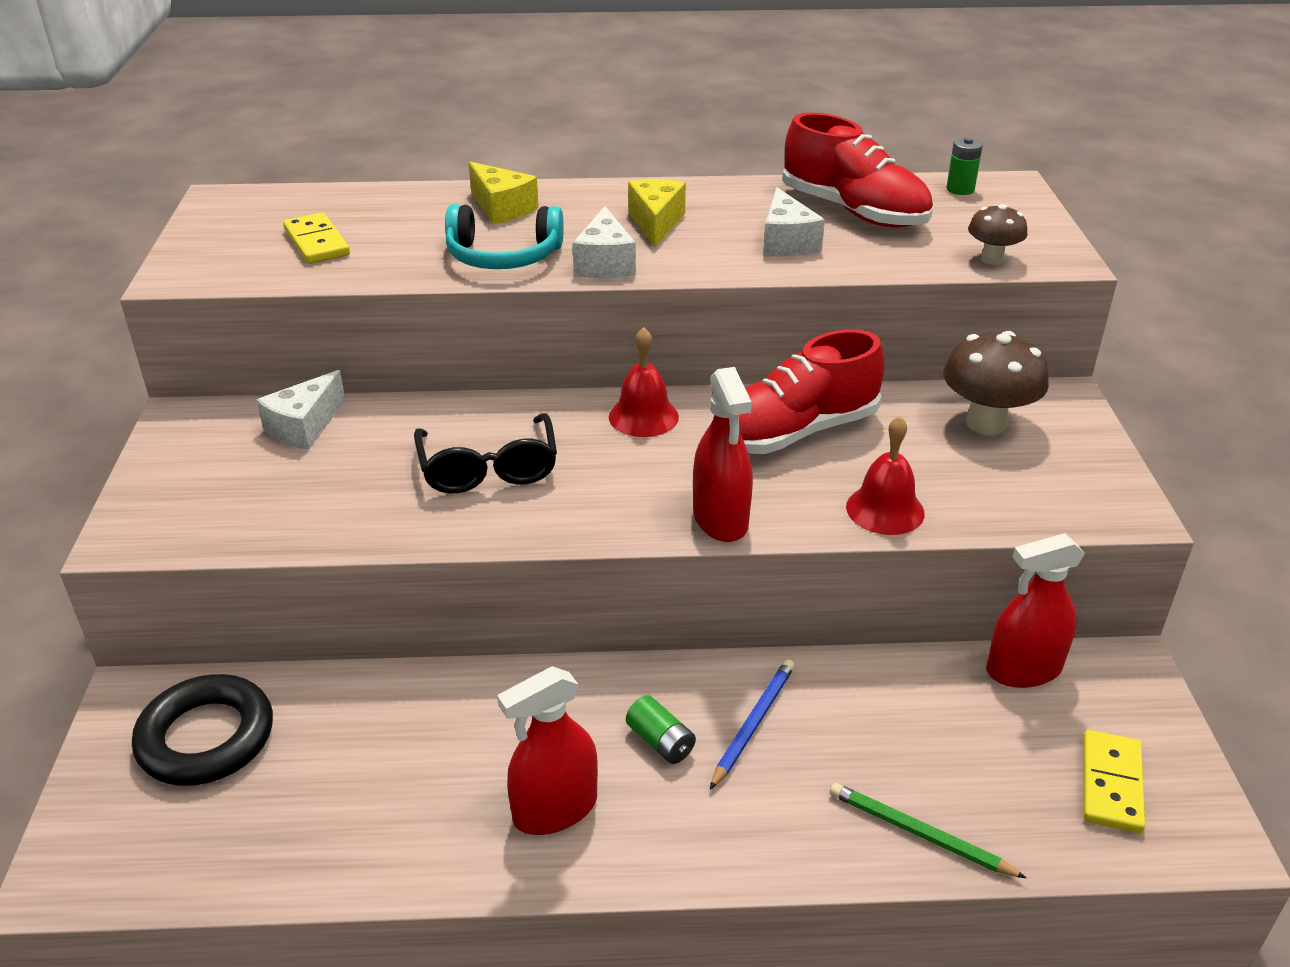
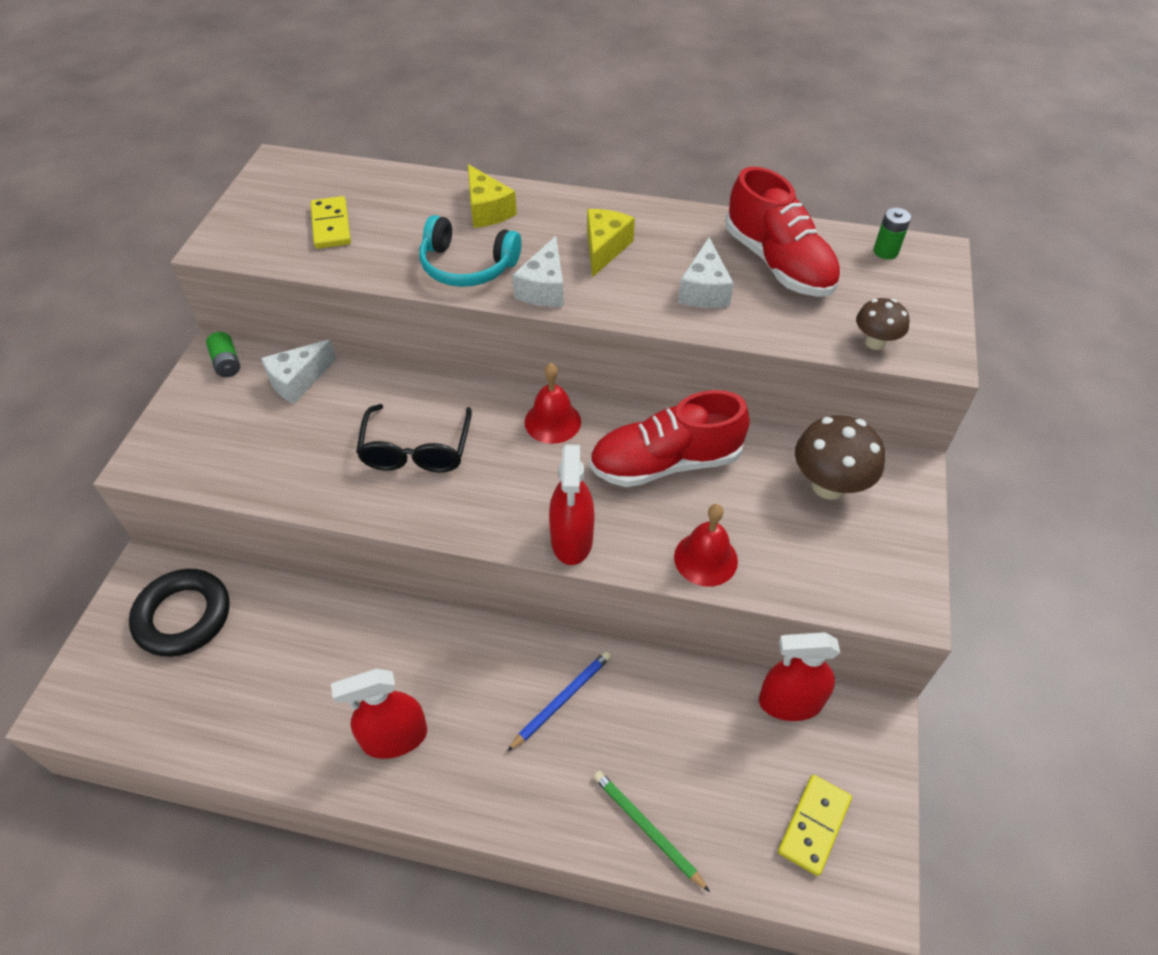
camera: 15 degrees right, 15 degrees up
green battery [626,695,696,764] -> green battery moved to [206,332,240,377]

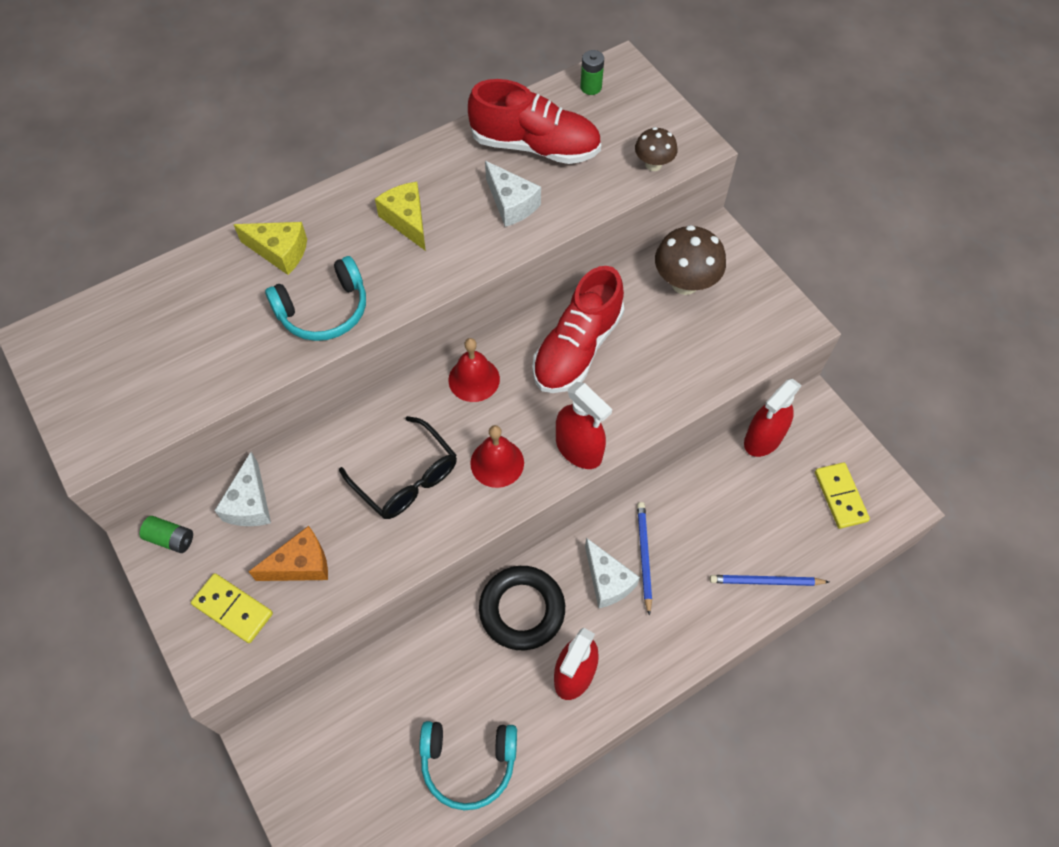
camera: 45 degrees left, 10 degrees up
black ring [129,569,230,657] -> black ring moved to [479,566,565,650]
yellow domino [310,196,351,249] -> yellow domino moved to [191,573,273,643]
white cheese [512,236,564,307] -> white cheese moved to [585,538,640,608]
green pencil [593,771,710,892] -> blue pencil [710,575,829,586]
red bell [674,504,738,587] -> red bell moved to [470,425,524,488]
none -> orange cheese [249,526,328,581]
none -> turquoise headphones [419,721,517,810]

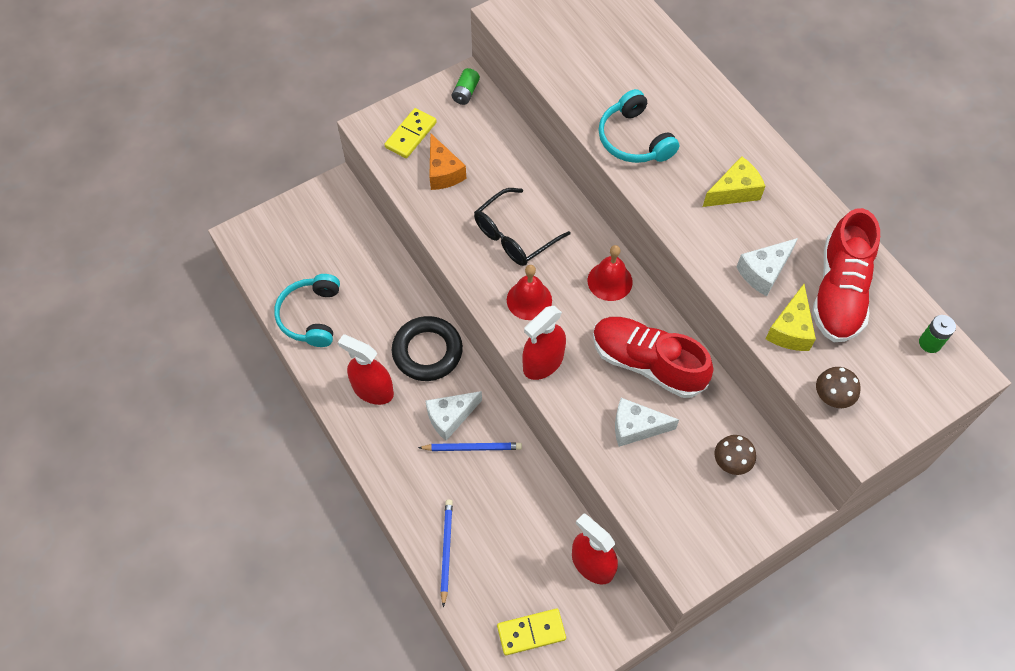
camera: 90 degrees right, 0 degrees up
white cheese [214,452,271,526] -> white cheese moved to [615,398,679,447]
yellow cheese [234,222,307,275] -> yellow cheese moved to [766,284,816,351]
brown mushroom [655,225,726,295] -> brown mushroom [715,435,756,475], size x0.59

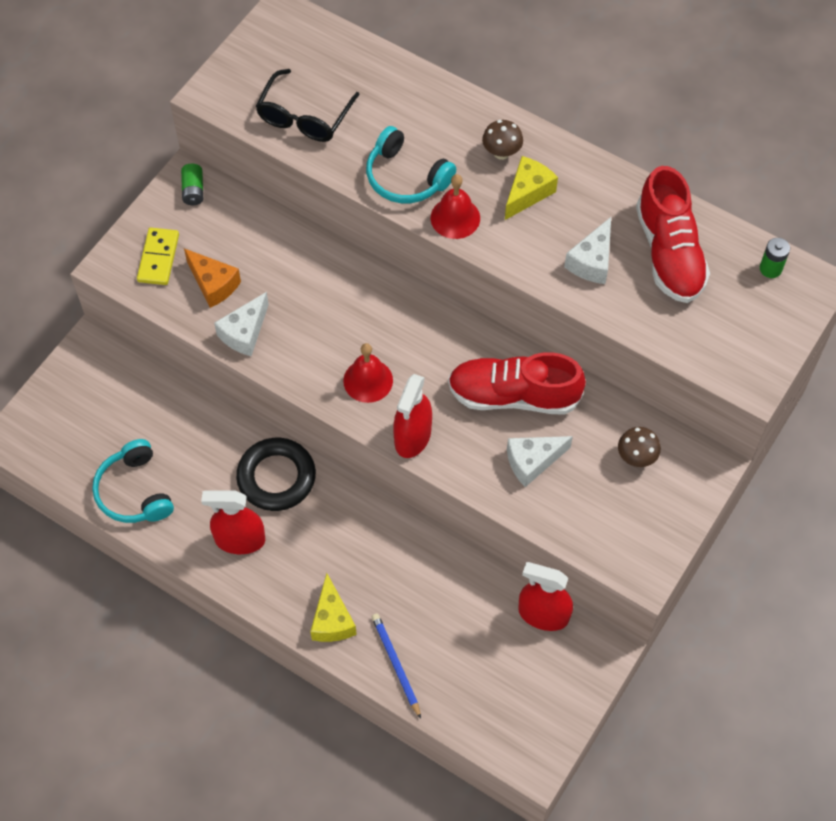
camera: 25 degrees left, 0 degrees up
blue pencil [418,443,522,451] -> none
white cheese [425,391,482,441] -> white cheese moved to [214,292,269,356]
black glasses [474,188,571,266] -> black glasses moved to [256,69,360,142]
yellow domino [497,608,566,655] -> none
red bell [588,245,633,301] -> red bell moved to [431,174,480,239]
yellow cheese [766,284,816,351] -> yellow cheese moved to [310,573,357,642]
brown mushroom [816,367,861,408] -> brown mushroom moved to [482,120,523,160]

